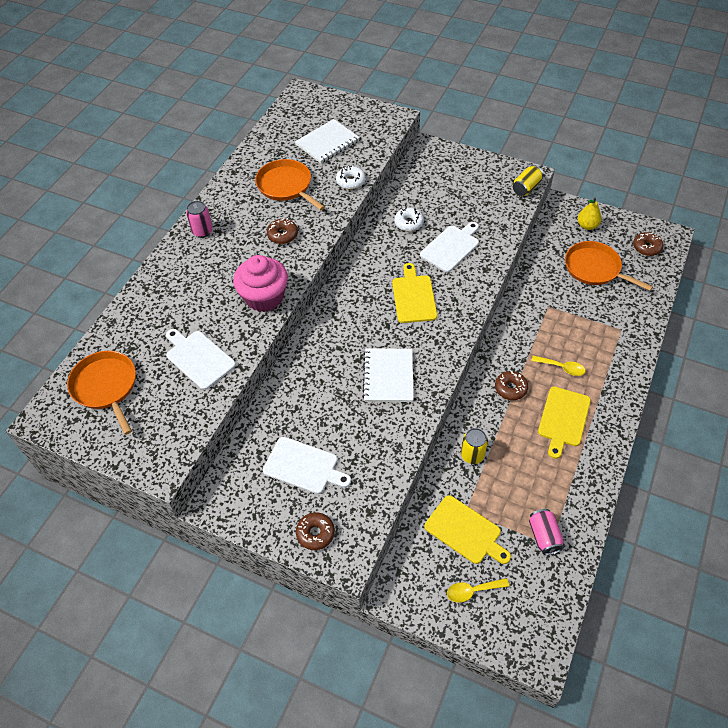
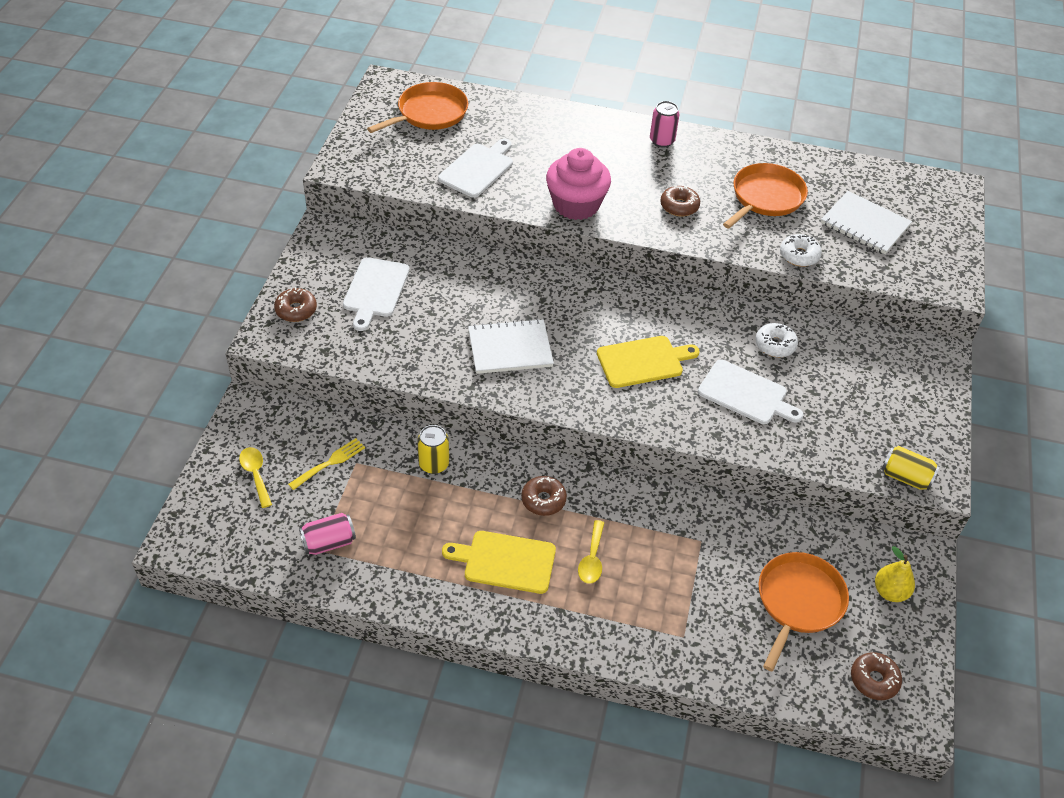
camera: 75 degrees right, 5 degrees down
yellow cutting board [424,495,511,564] -> yellow fork [288,438,365,490]

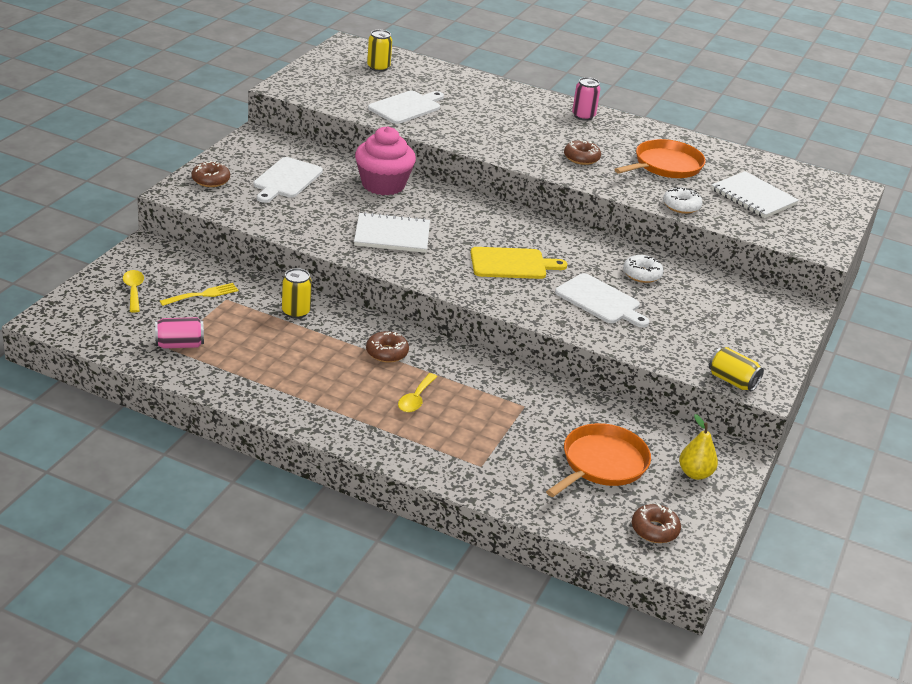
camera: 10 degrees right, 15 degrees down
orange pan [367,82,468,133] -> yellow can [367,30,392,72]
yellow cutting board [442,531,556,594] -> none
pink cupcake [546,148,611,220] -> pink cupcake moved to [355,126,416,195]

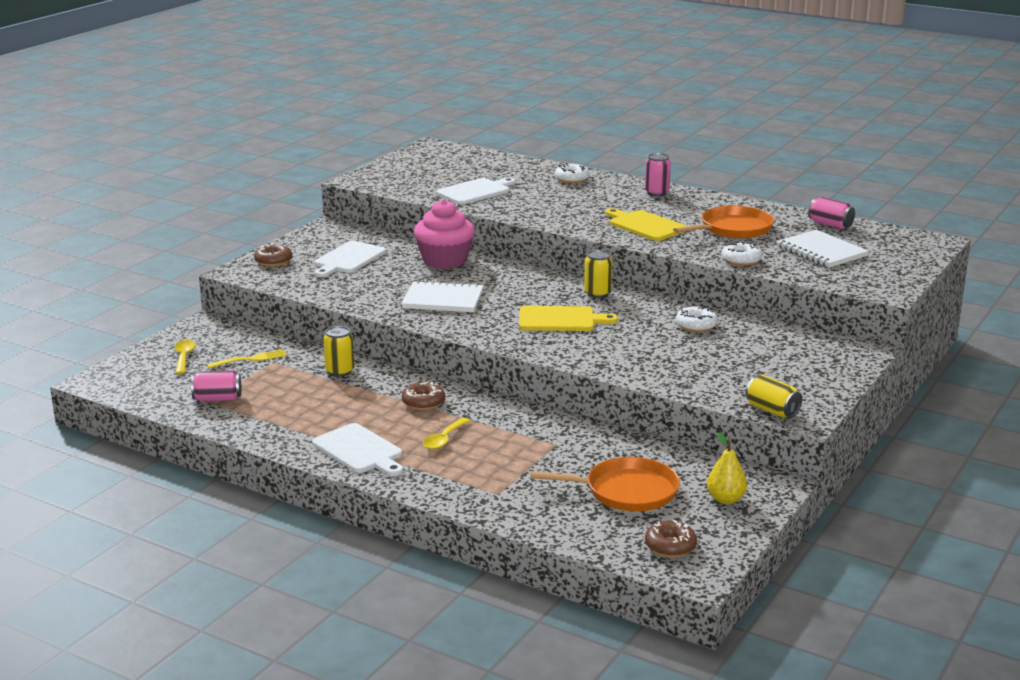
camera: 10 degrees right, 10 degrees down
yellow can [367,30,392,72] -> yellow can moved to [584,250,613,298]
orange pan [546,423,651,497] -> orange pan turned 45 degrees clockwise [530,457,680,511]
white cutting board [555,273,649,328] -> white cutting board moved to [312,423,403,476]
brown donut [564,139,601,165] -> yellow cutting board [606,208,686,241]
none -> white donut [555,163,590,183]
none -> pink can [808,197,855,229]

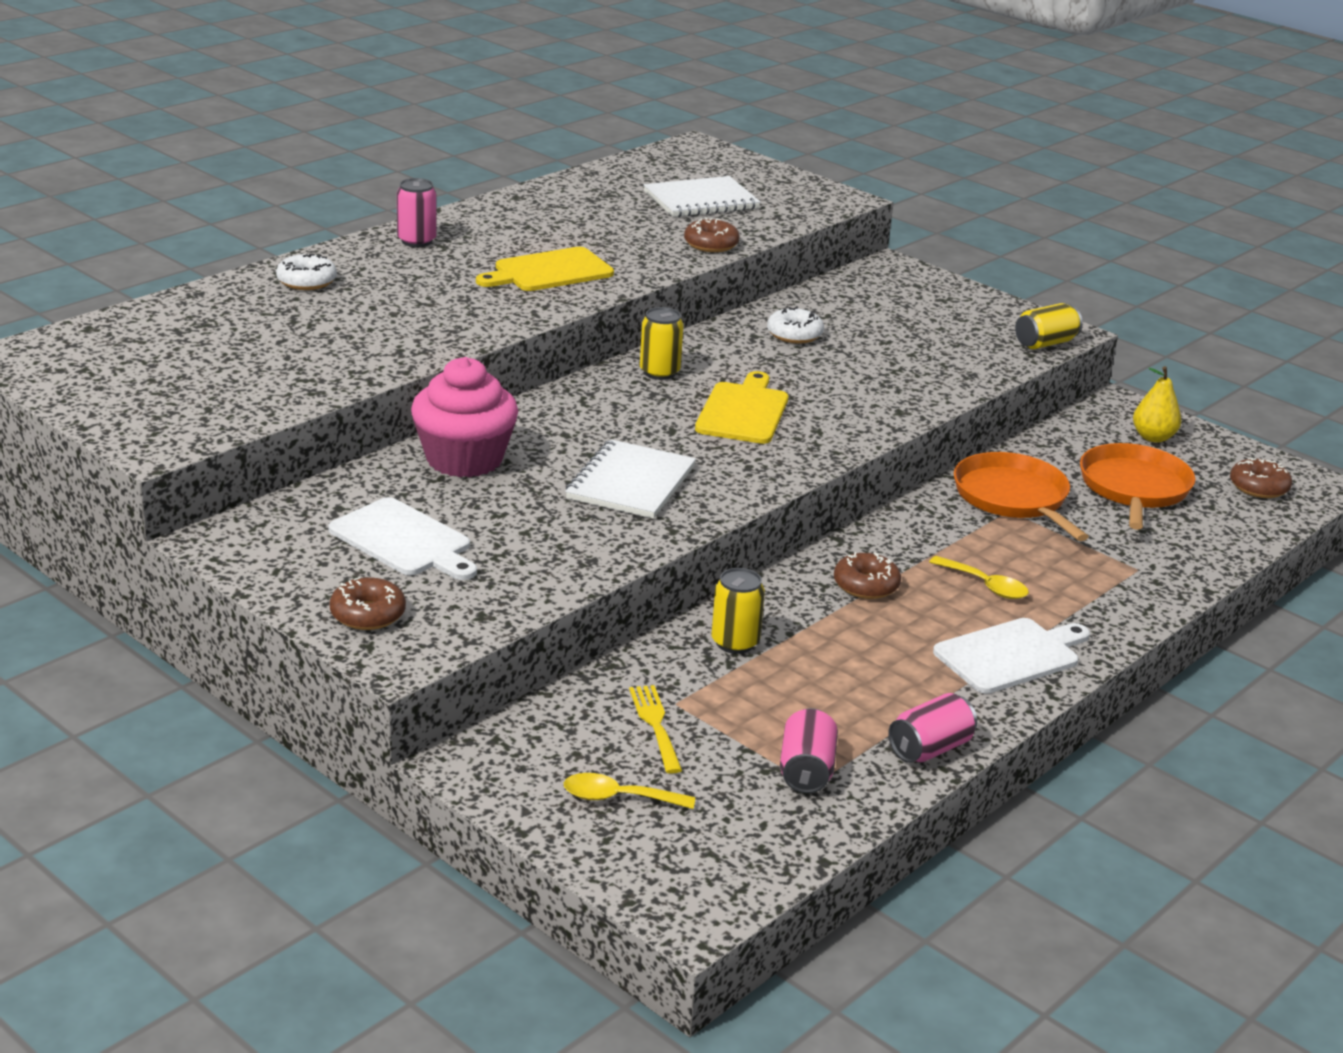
camera: 80 degrees left, 5 degrees up
white cutting board [436,178,516,205] -> none
orange pan [673,206,774,239] -> orange pan moved to [954,452,1089,541]
white donut [722,242,762,266] -> brown donut [684,218,740,252]
pink can [808,197,855,229] -> pink can moved to [888,693,977,763]

